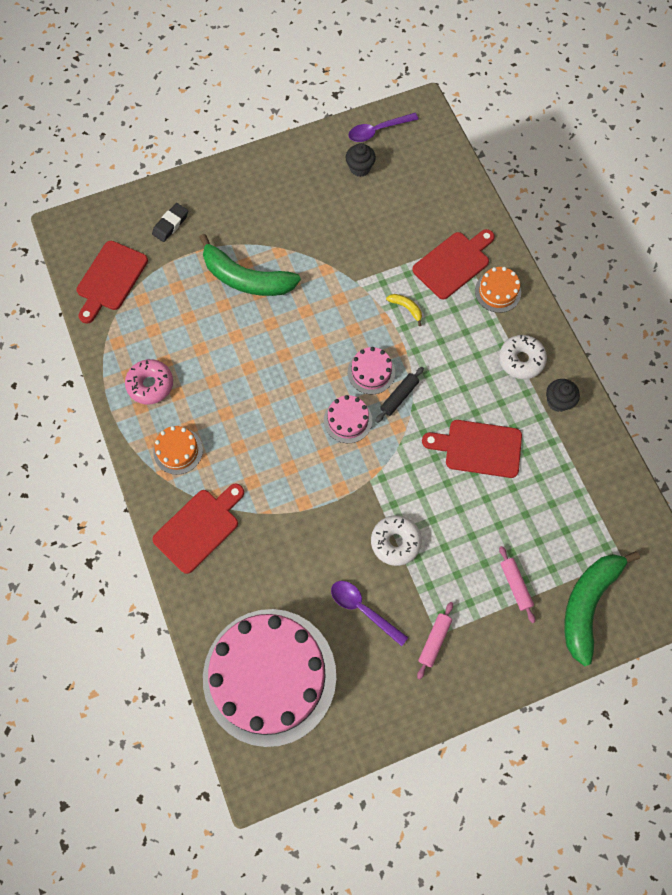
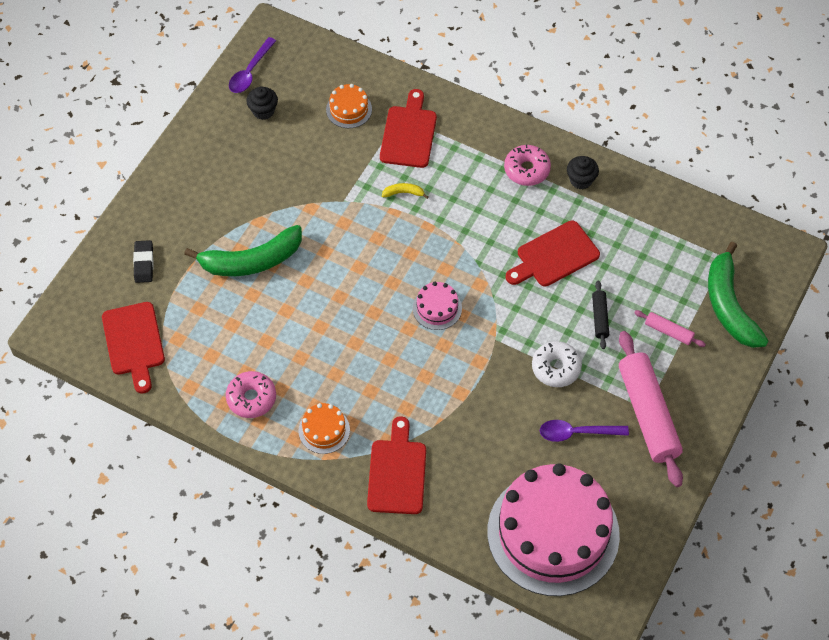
camera: 40 degrees left, 10 degrees down
pink cake [348,347,395,394] -> none
black rolling pin [376,367,424,423] -> black rolling pin moved to [592,281,609,349]
pink rolling pin [417,602,453,679] -> pink rolling pin [619,331,683,487], size x2.19
orange cake [475,267,521,313] -> orange cake moved to [326,84,372,128]
white donut [499,335,547,379] -> pink donut [504,144,551,186]

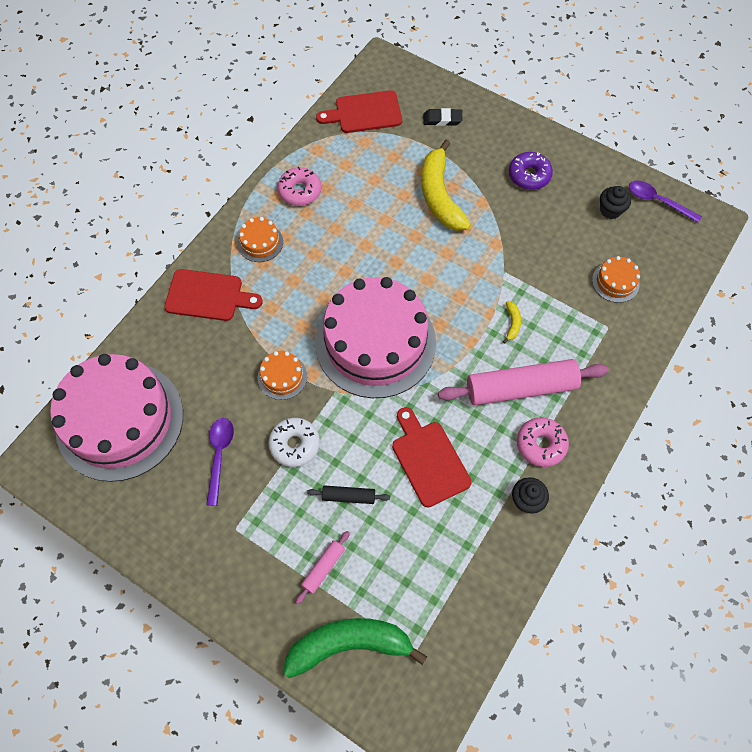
camera: 95 degrees right, 5 degrees up
green banana [184,225,302,276] -> yellow banana [421,140,471,231]
red cutting board [380,89,437,168] -> none
pink cake [413,282,462,330] -> pink cake [315,277,436,398], size x2.48
pink rolling pin [619,331,683,487] -> pink rolling pin moved to [438,359,608,405]
none -> orange cake [258,351,307,400]
none -> purple donut [509,152,553,190]

